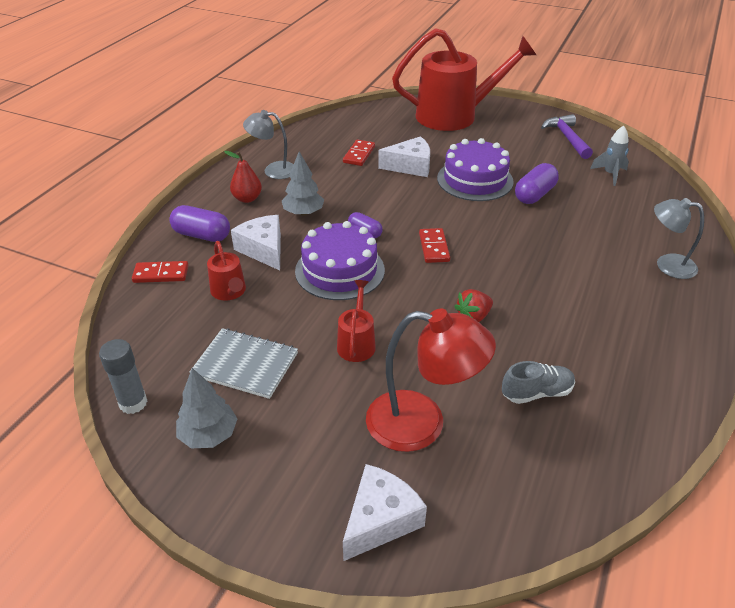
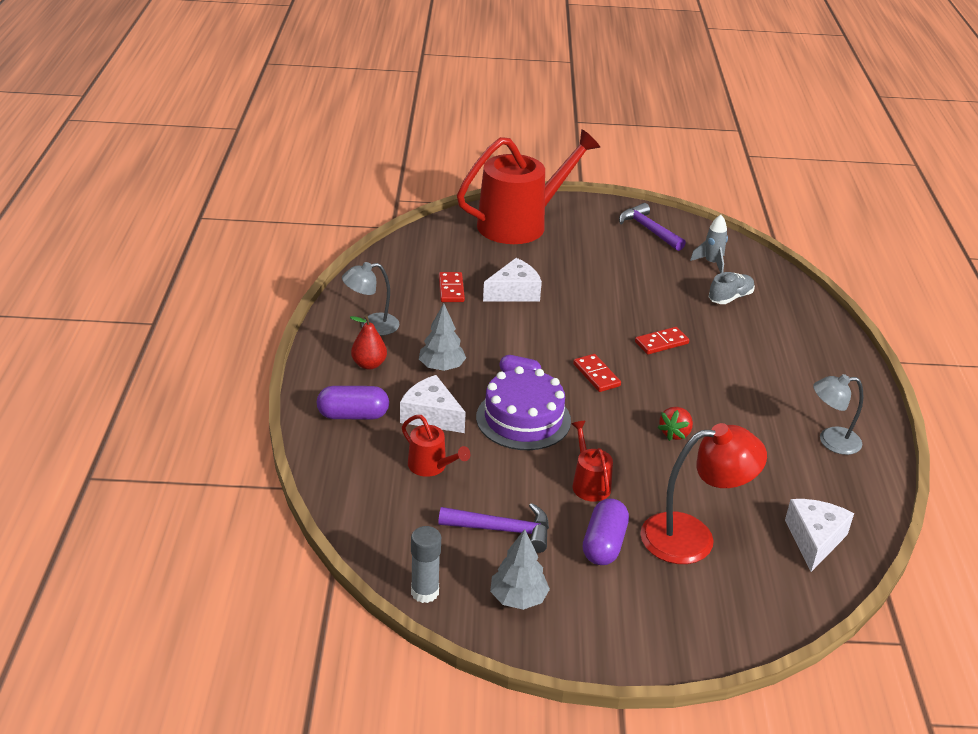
camera: 25 degrees left, 5 degrees down
red domino [132,261,189,283] -> red domino moved to [635,327,689,354]
grey notebook [189,328,298,399] -> purple hammer [438,503,549,553]
white cheese [343,464,427,561] -> white cheese moved to [785,499,854,572]
purple cake [437,138,514,201] -> none
grey shoe [502,361,575,404] -> grey shoe moved to [709,272,755,304]
purple capsule [515,163,559,204] -> purple capsule moved to [583,498,629,565]
grey lamp [654,198,704,279] -> grey lamp moved to [813,374,863,455]

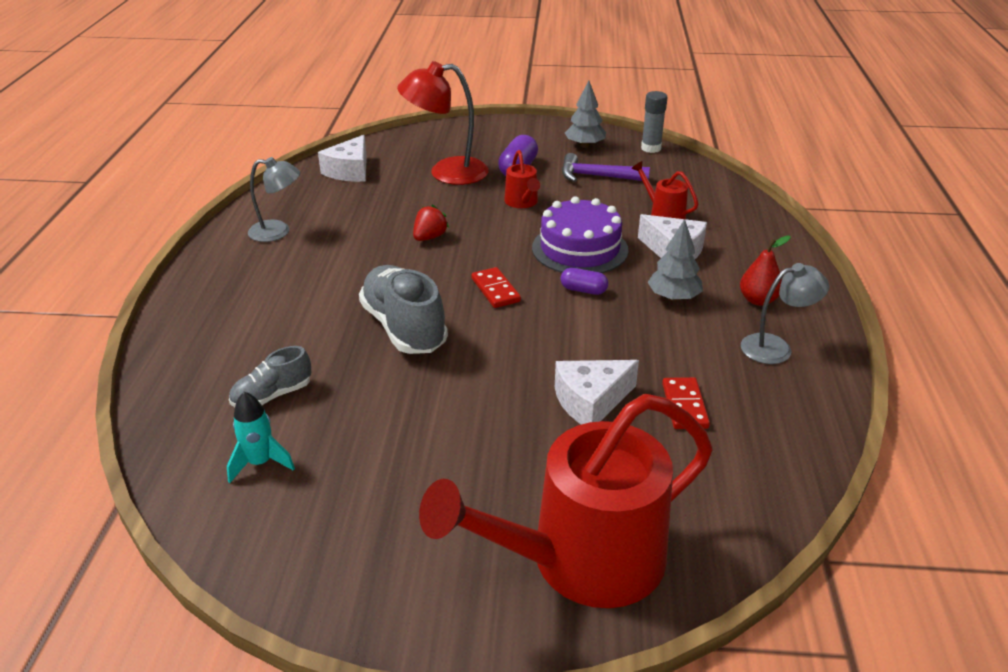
camera: 175 degrees left, 0 degrees up
purple capsule [317,386,389,419] -> none
purple hammer [619,203,686,251] -> none
red domino [635,327,689,354] -> grey shoe [359,265,448,354]
grey rocket [690,215,728,273] -> turquoise rocket [227,392,295,483]

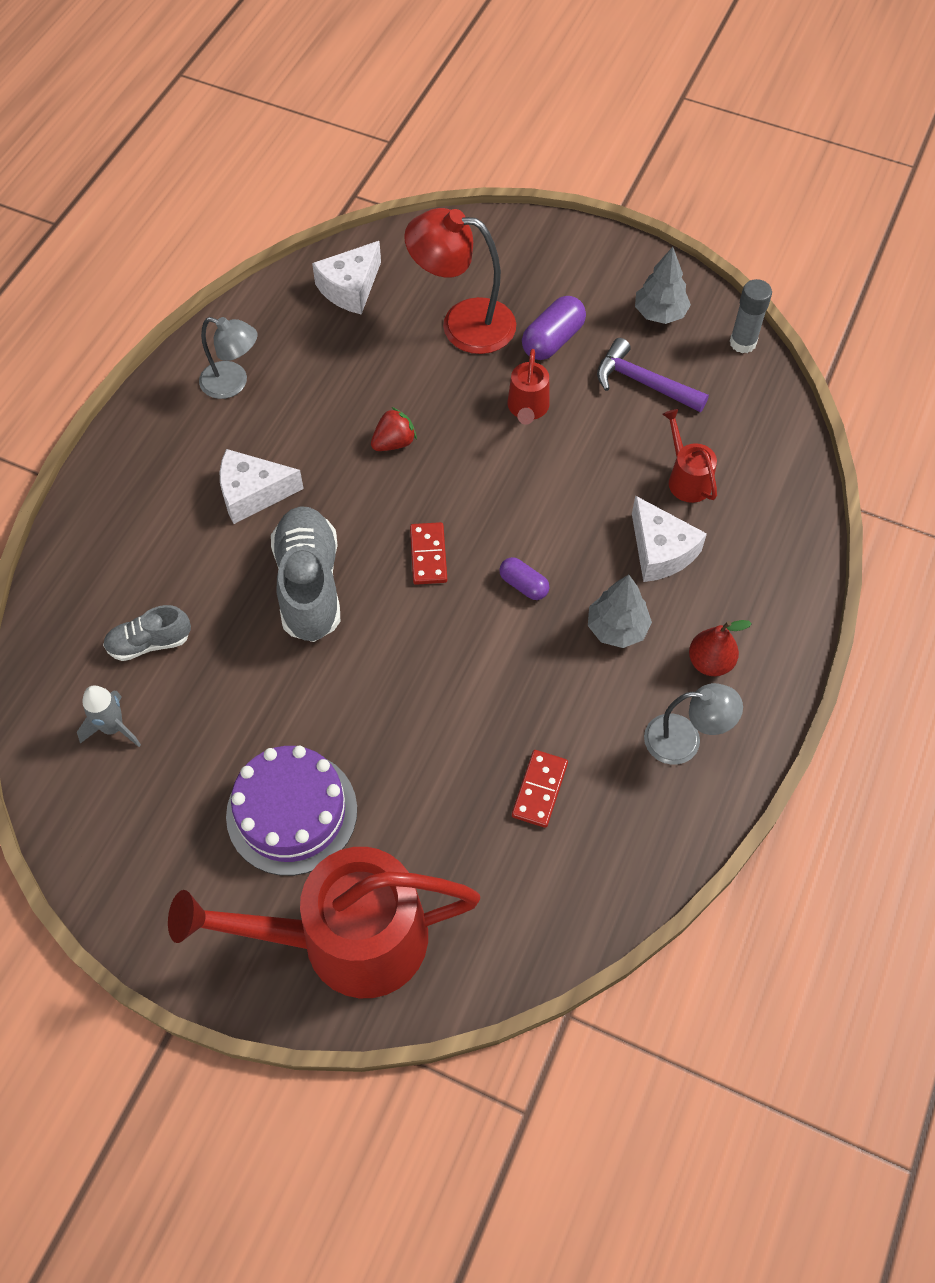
camera: 20 degrees right, 25 degrees up
turquoise rocket [227,392,295,483] -> grey rocket [77,685,141,747]
purple cake [532,197,628,273] -> purple cake moved to [226,746,357,876]
white cheese [555,360,639,425] -> white cheese moved to [220,449,304,524]

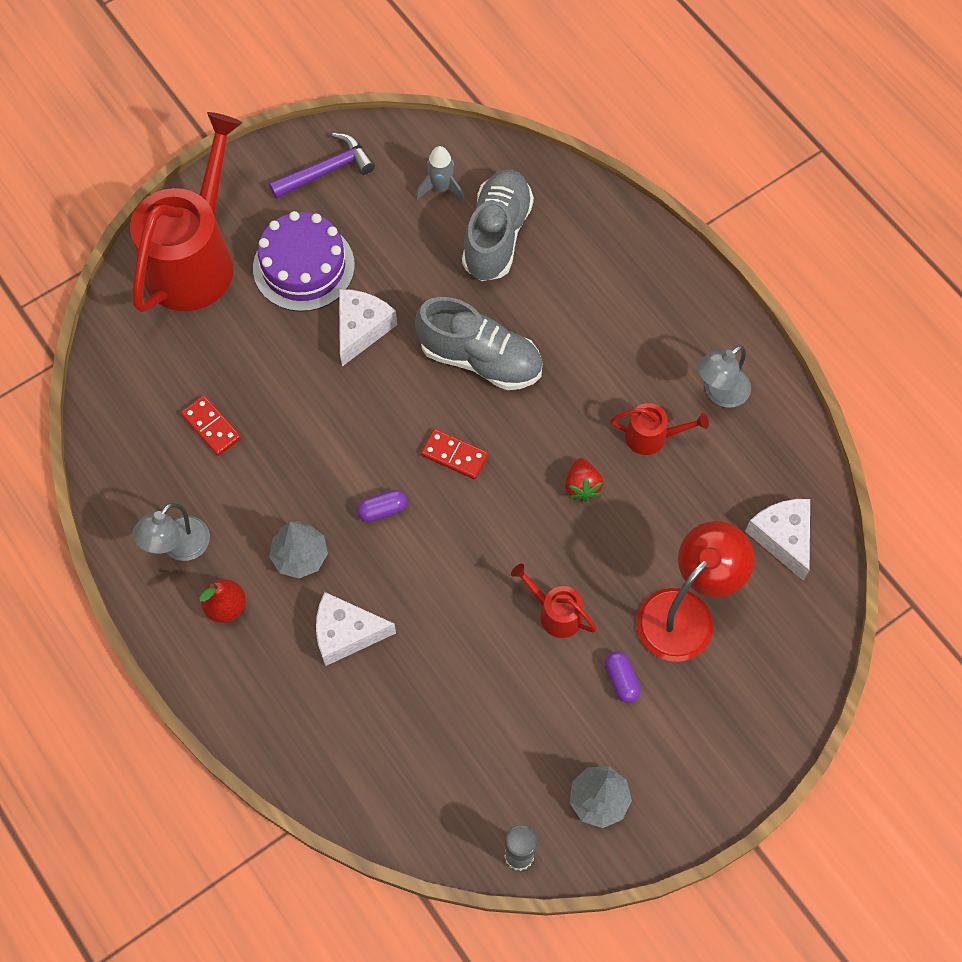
camera: 120 degrees right, 5 degrees up
grey shoe [103,605,191,661] -> grey shoe [462,169,534,281], size x1.78
white cheese [220,449,304,524] -> white cheese moved to [339,289,397,366]
purple capsule [522,296,586,360] -> purple capsule [605,652,641,703], size x0.63
purple hammer [597,338,709,412] -> purple hammer moved to [269,133,375,199]
red watering can [662,409,717,503] -> red watering can moved to [610,403,709,455]

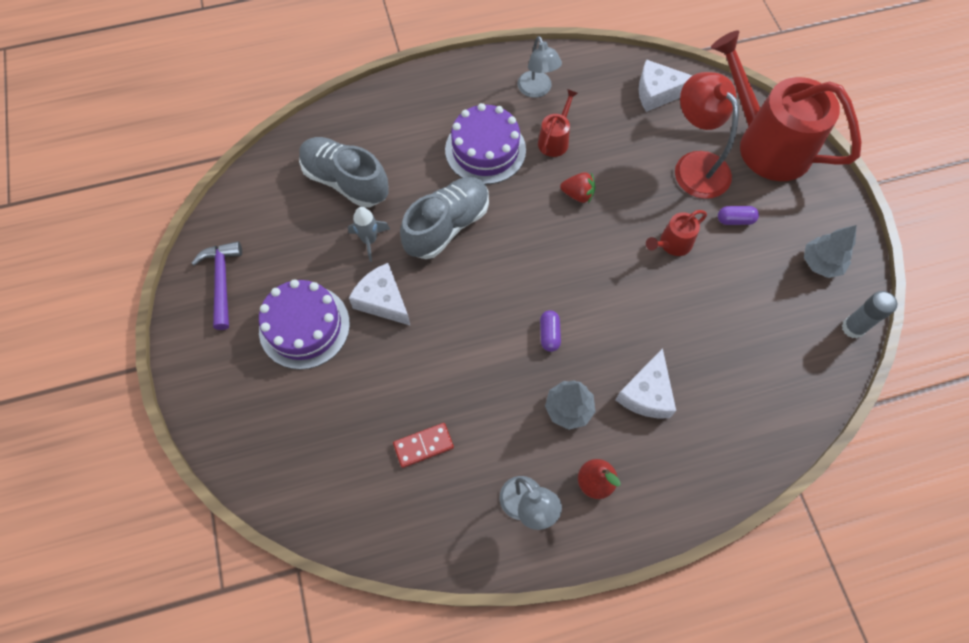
camera: 70 degrees left, 0 degrees up
red watering can [130,112,242,312] -> red watering can moved to [711,30,861,181]
grey rocket [416,146,465,202] -> grey rocket moved to [348,207,390,262]
red domino [421,429,488,480] -> none
none -> purple cake [445,103,526,184]

